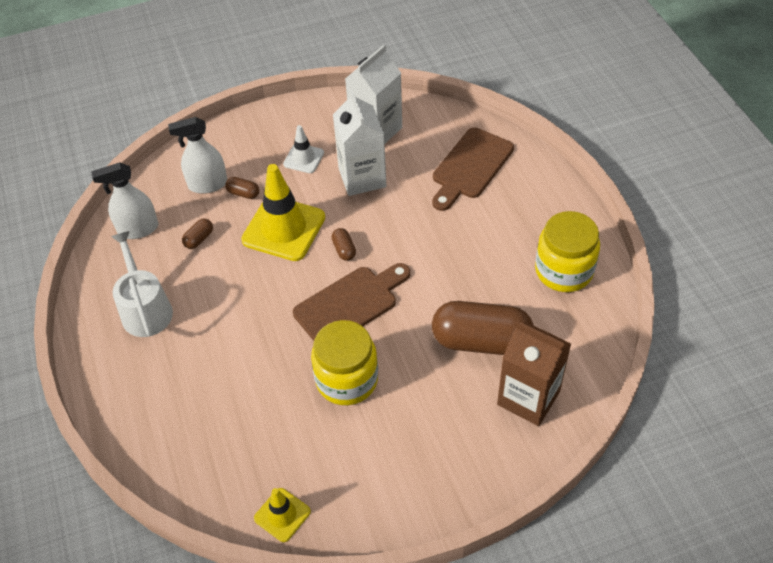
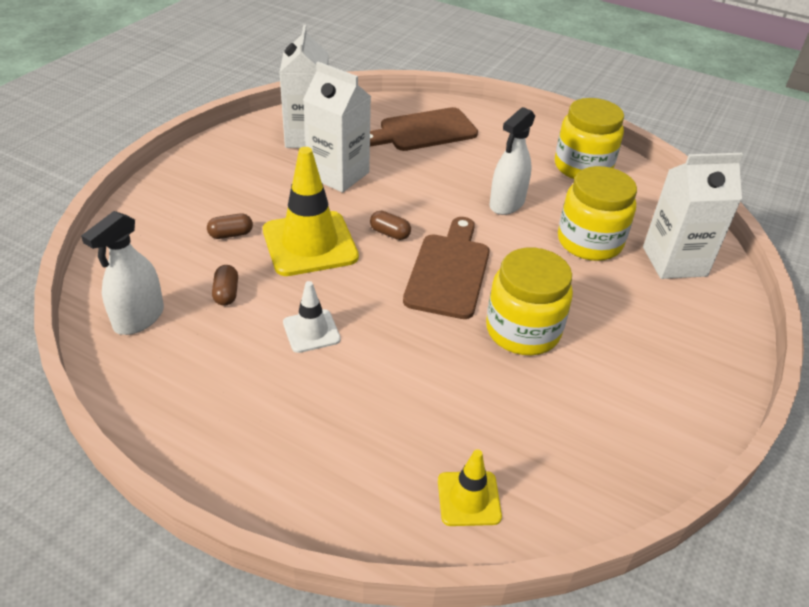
camera: 45 degrees left, 10 degrees down
white watering can [111,231,173,337] -> none
white spray bottle [168,117,227,194] -> white spray bottle moved to [490,107,535,215]
yellow traffic cone [254,488,311,542] -> yellow traffic cone moved to [438,449,502,526]
white traffic cone [283,125,324,173] -> white traffic cone moved to [283,281,341,353]
brown cutting board [432,128,514,211] -> brown cutting board turned 75 degrees clockwise [370,107,478,151]
brown capsule [432,301,533,355] -> yellow jar [558,166,637,261]
brown carton [497,321,571,426] -> white carton [643,153,743,279]

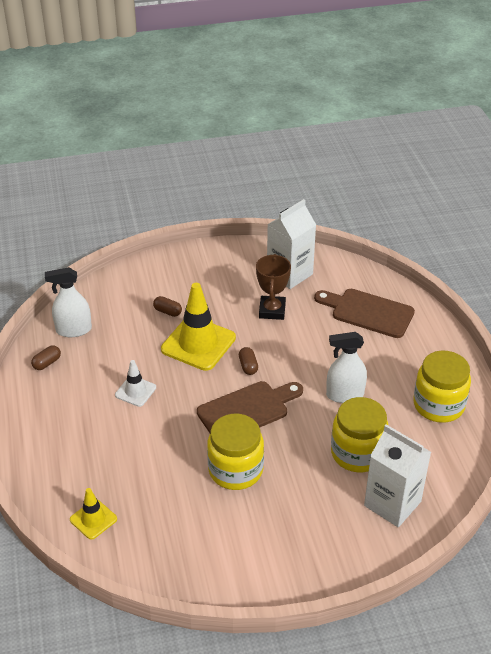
camera: 50 degrees right, 0 degrees up
brown capsule [212,265,238,306] -> brown capsule moved to [31,345,61,370]
white carton [303,62,371,193] -> brown trophy [256,254,291,320]

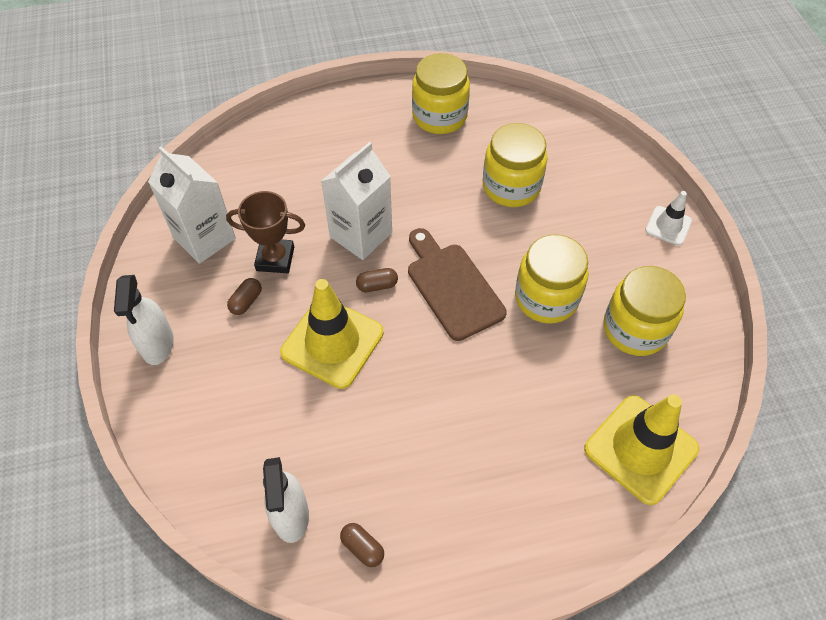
camera: 90 degrees left, 15 degrees up
yellow traffic cone [70,488,117,540] -> yellow traffic cone [584,394,699,505], size x1.91
white traffic cone [115,360,156,407] -> white traffic cone moved to [645,191,692,246]
brown capsule [153,296,182,317] -> brown capsule moved to [227,278,262,315]
brown cutting board [314,289,415,338] -> none
white spray bottle [326,332,367,403] -> white spray bottle moved to [114,275,174,365]
white carton [364,424,431,527] -> white carton moved to [321,142,392,260]
none -> yellow jar [603,266,686,356]

